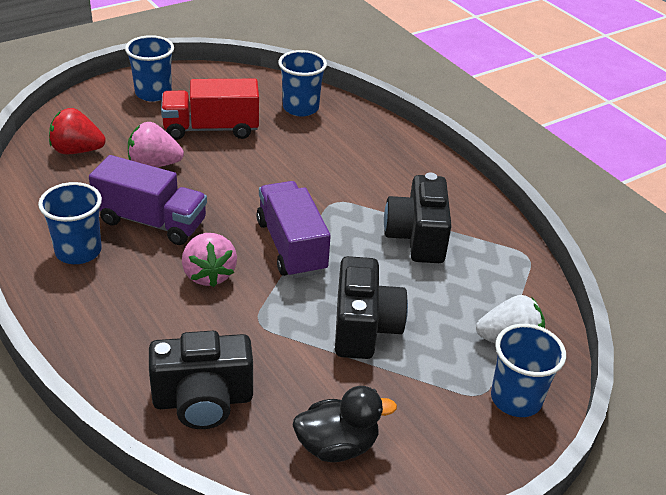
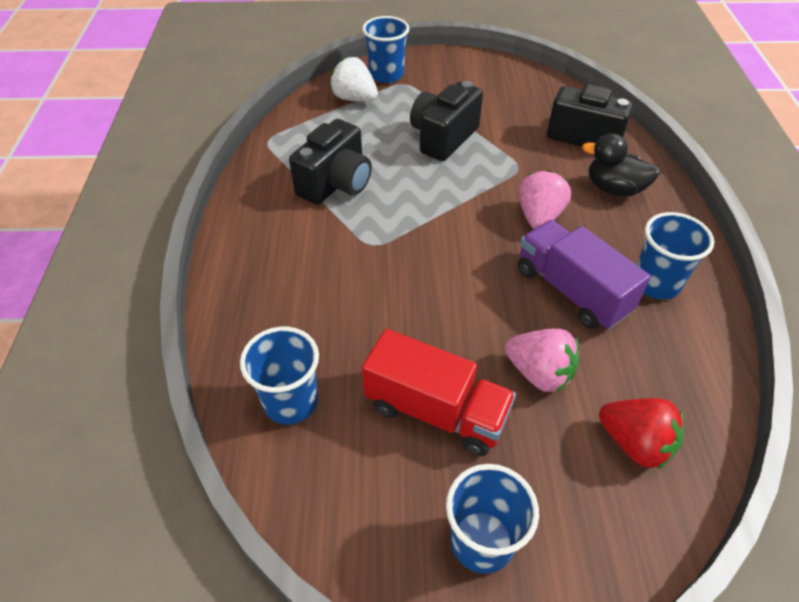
camera: 145 degrees left, 10 degrees up
purple truck [257,181,331,279] -> none
black duck [293,386,397,462] -> black duck moved to [582,133,661,197]

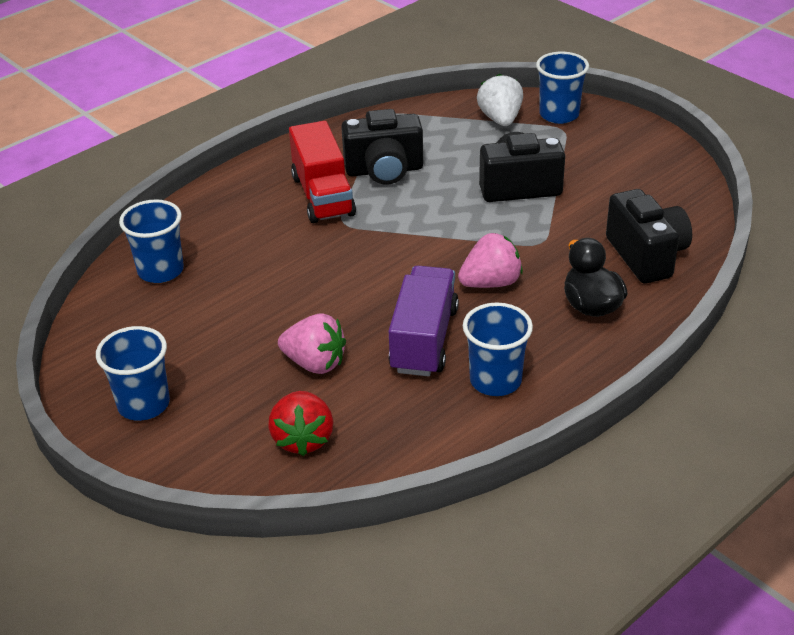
camera: 50 degrees right, 10 degrees down
red truck [362,329,516,456] -> red truck moved to [289,121,356,223]
pink strawberry [505,329,579,393] -> pink strawberry turned 60 degrees counterclockwise [278,313,346,374]

